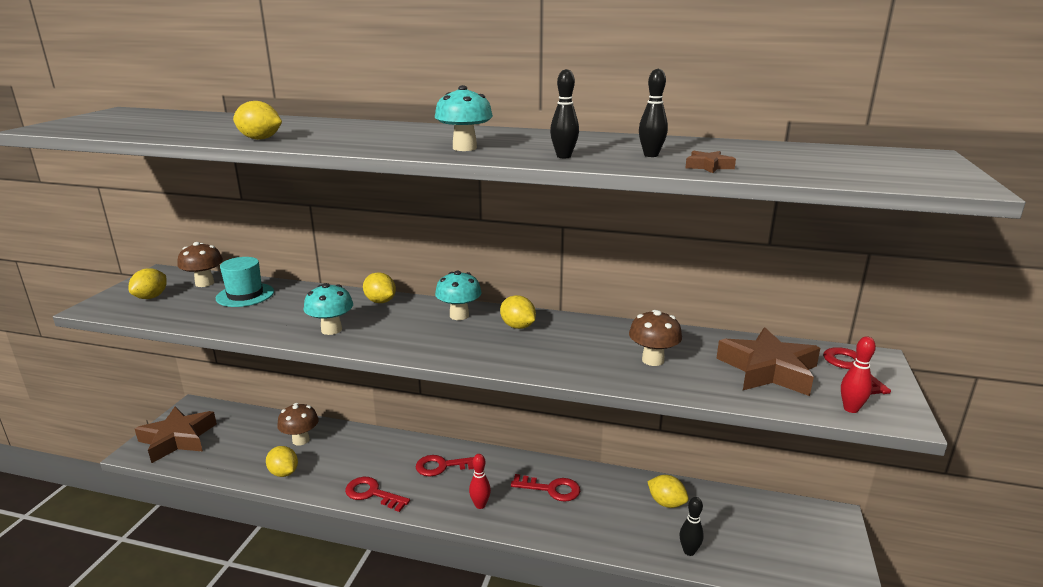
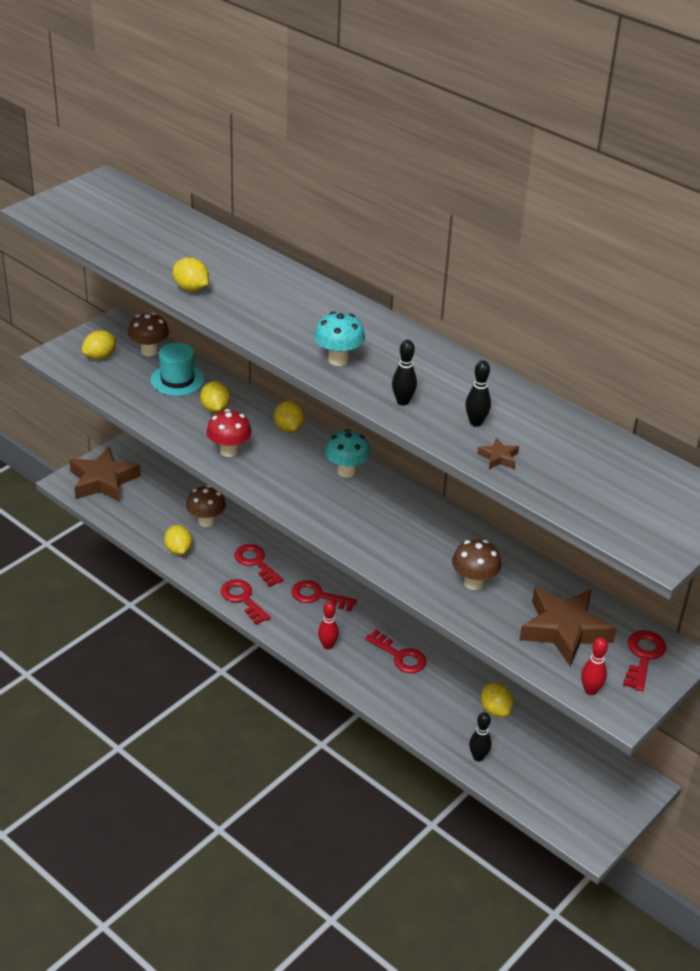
camera: 25 degrees right, 15 degrees up
turquoise mushroom [304,283,353,335] -> red mushroom [207,409,251,457]
yellow lemon [500,295,536,329] -> yellow lemon moved to [200,381,230,413]
none -> red key [234,544,284,587]

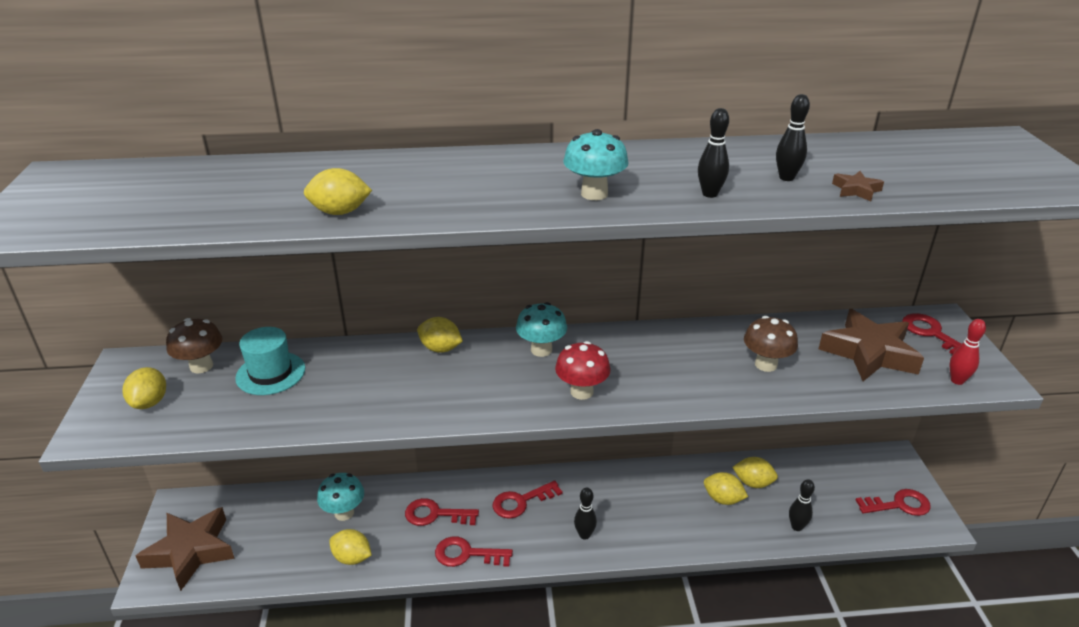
camera: 45 degrees left, 5 degrees down
brown mushroom [186,485,226,527] -> turquoise mushroom [317,473,364,521]
yellow lemon [200,381,230,413] -> yellow lemon moved to [704,472,748,505]
red mushroom [207,409,251,457] -> red mushroom moved to [555,341,610,400]
red bowling pin [318,601,339,650] -> black bowling pin [574,488,597,540]
red key [365,629,427,673] -> red key moved to [856,489,931,516]

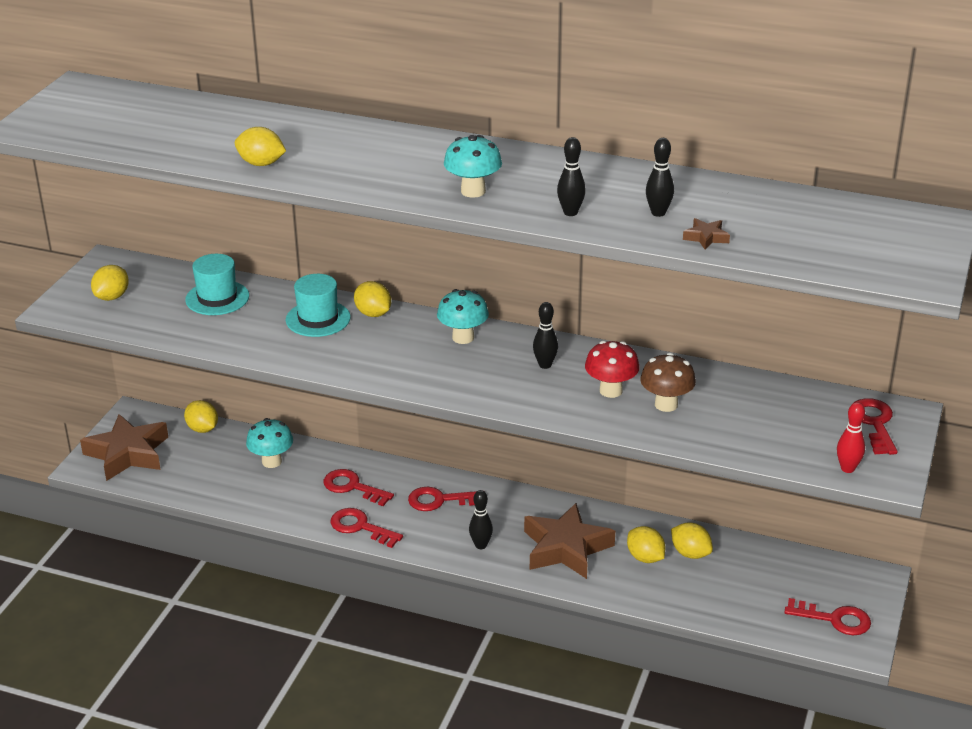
camera: 25 degrees right, 0 degrees up
brown mushroom [166,318,223,373] -> none
yellow lemon [329,529,372,565] -> yellow lemon moved to [184,400,218,433]
red mushroom [555,341,610,400] -> red mushroom moved to [585,341,639,398]
black bowling pin [789,479,815,531] -> black bowling pin moved to [533,302,558,369]
brown star [819,309,924,381] -> brown star moved to [524,503,615,579]
none -> turquoise hat [286,274,351,337]

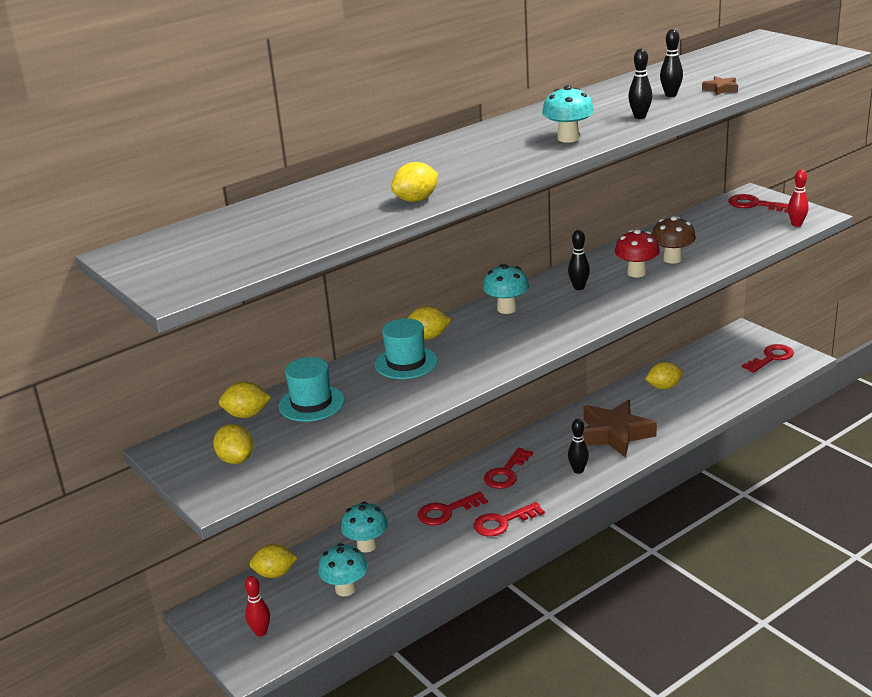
camera: 55 degrees left, 5 degrees down
brown star [80,414,168,481] -> red bowling pin [245,576,270,636]
yellow lemon [627,526,665,563] -> yellow lemon moved to [219,382,271,418]
none -> turquoise mushroom [318,543,367,596]

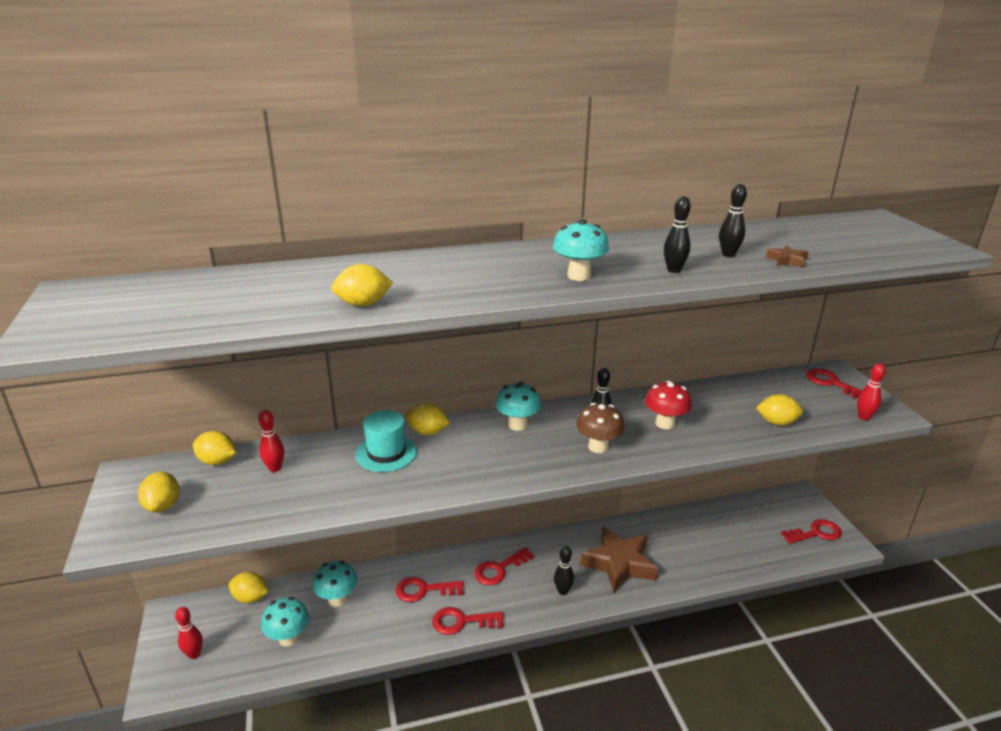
camera: 20 degrees right, 0 degrees up
turquoise hat [279,357,345,422] -> red bowling pin [258,410,284,472]
yellow lemon [645,362,683,389] -> yellow lemon moved to [756,394,803,426]
brown mushroom [652,216,696,264] -> brown mushroom moved to [576,403,624,453]

